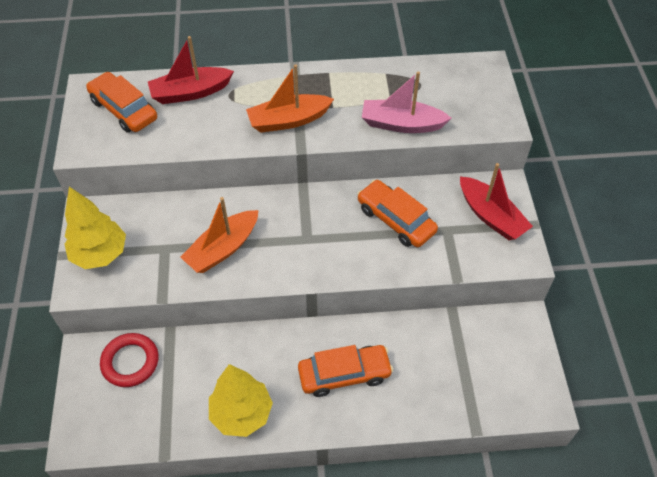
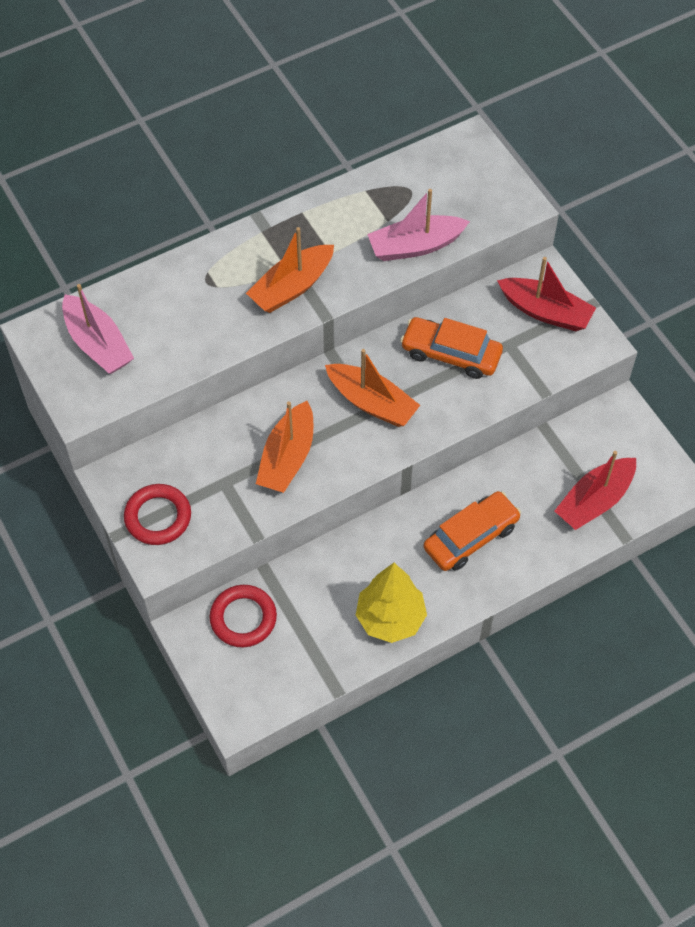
camera: 25 degrees left, 5 degrees up
yellow tree [65,187,126,269] -> red ring [124,484,191,545]
orange car [86,72,157,133] -> pink boat [62,284,134,374]
red boat [148,36,234,104] -> red boat moved to [555,451,636,530]
none -> orange boat [325,349,420,427]

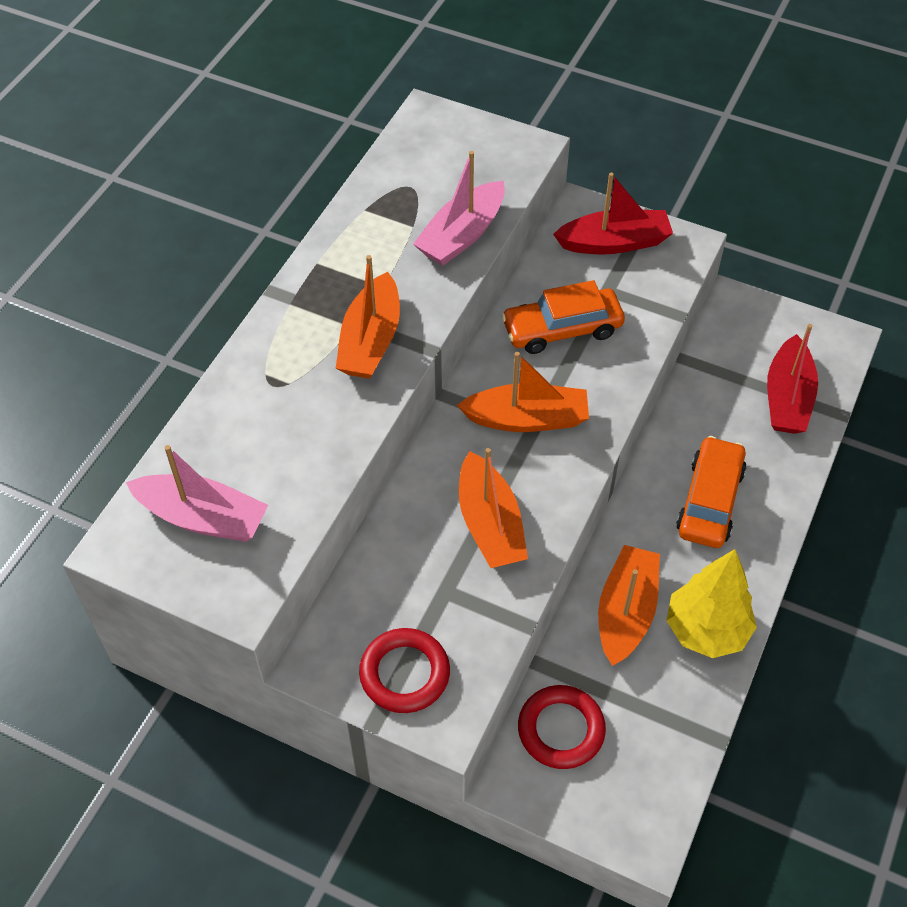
camera: 35 degrees left, 5 degrees down
none -> orange boat [598,545,660,666]

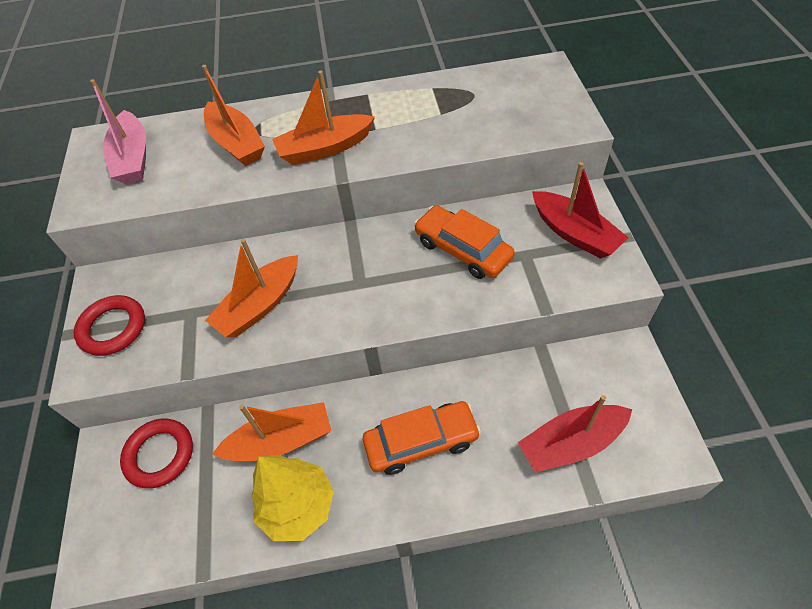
camera: 60 degrees right, 0 degrees up
pink boat [413,151,505,266] -> none
orange boat [457,352,589,432] -> orange boat moved to [202,65,265,166]

